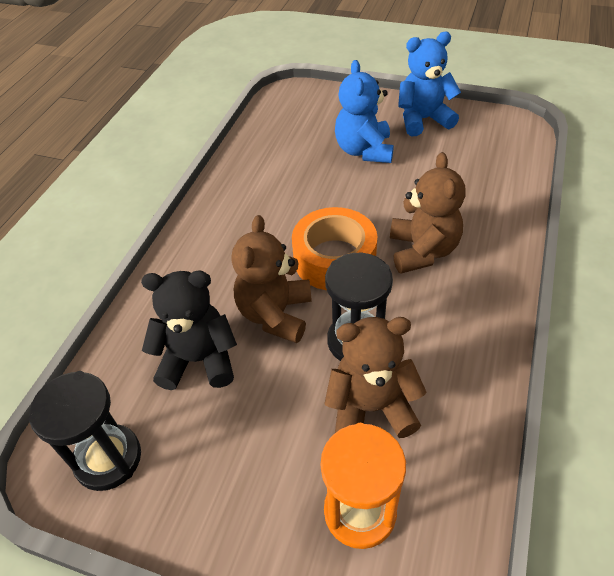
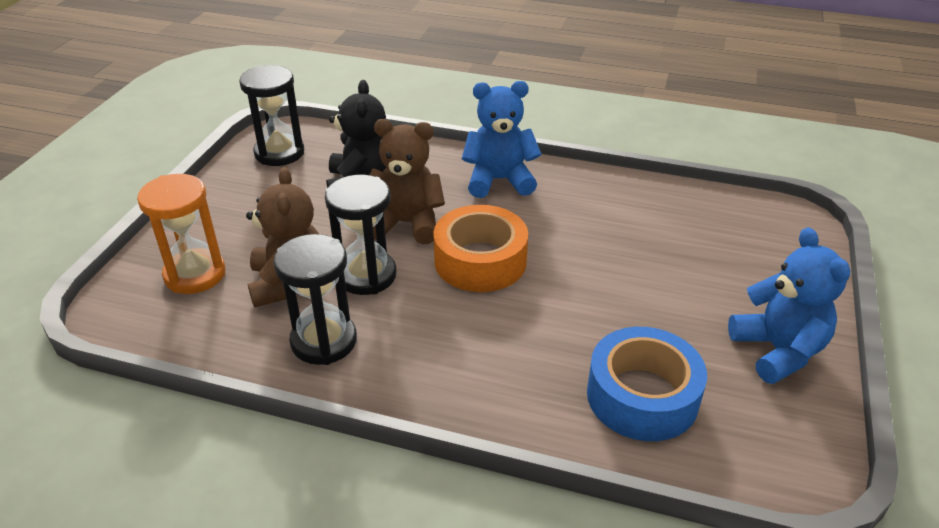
camera: 85 degrees right, 10 degrees down
blue teddy bear [335,60,394,163] -> blue teddy bear moved to [462,81,541,198]
brown teddy bear [390,152,466,273] -> none
none -> black hourglass [274,234,357,365]
none -> blue tape [587,327,707,441]

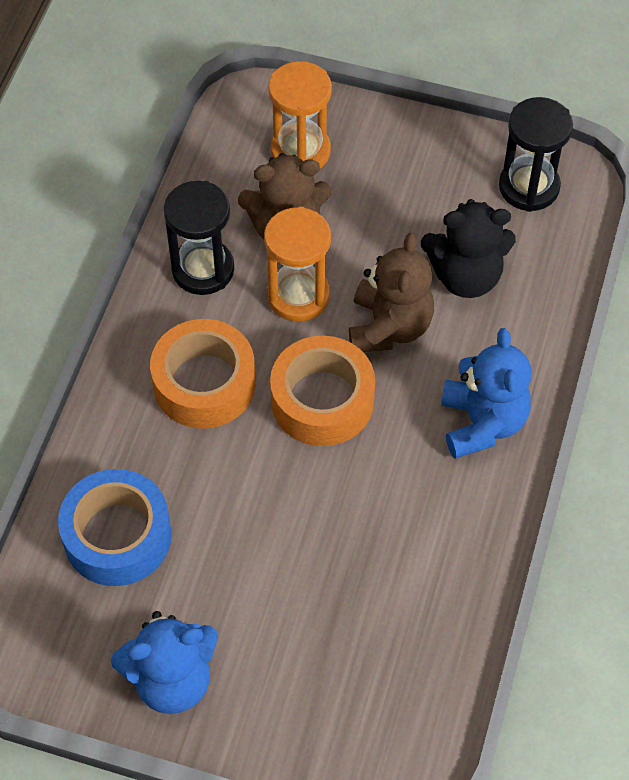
camera: 90 degrees right, 20 degrees up
black hourglass [325,175,396,295] -> orange hourglass [264,207,331,322]
none -> orange tape [150,319,256,429]

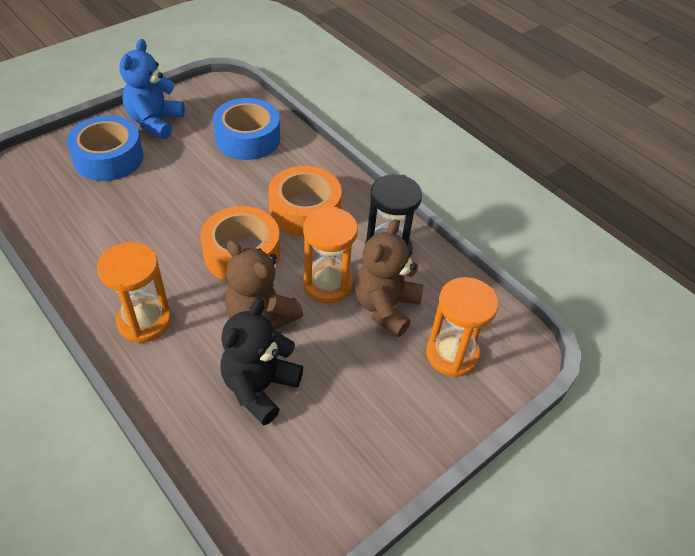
camera: 120 degrees right, 10 degrees down
blue teddy bear [441,328,531,459] -> orange hourglass [97,242,171,343]
black hourglass [499,97,573,212] -> none
none -> blue tape [67,116,144,181]

